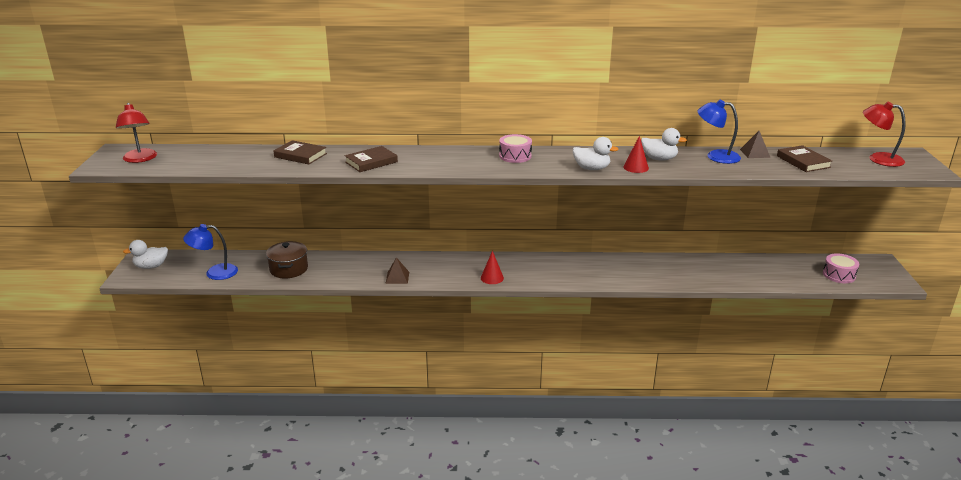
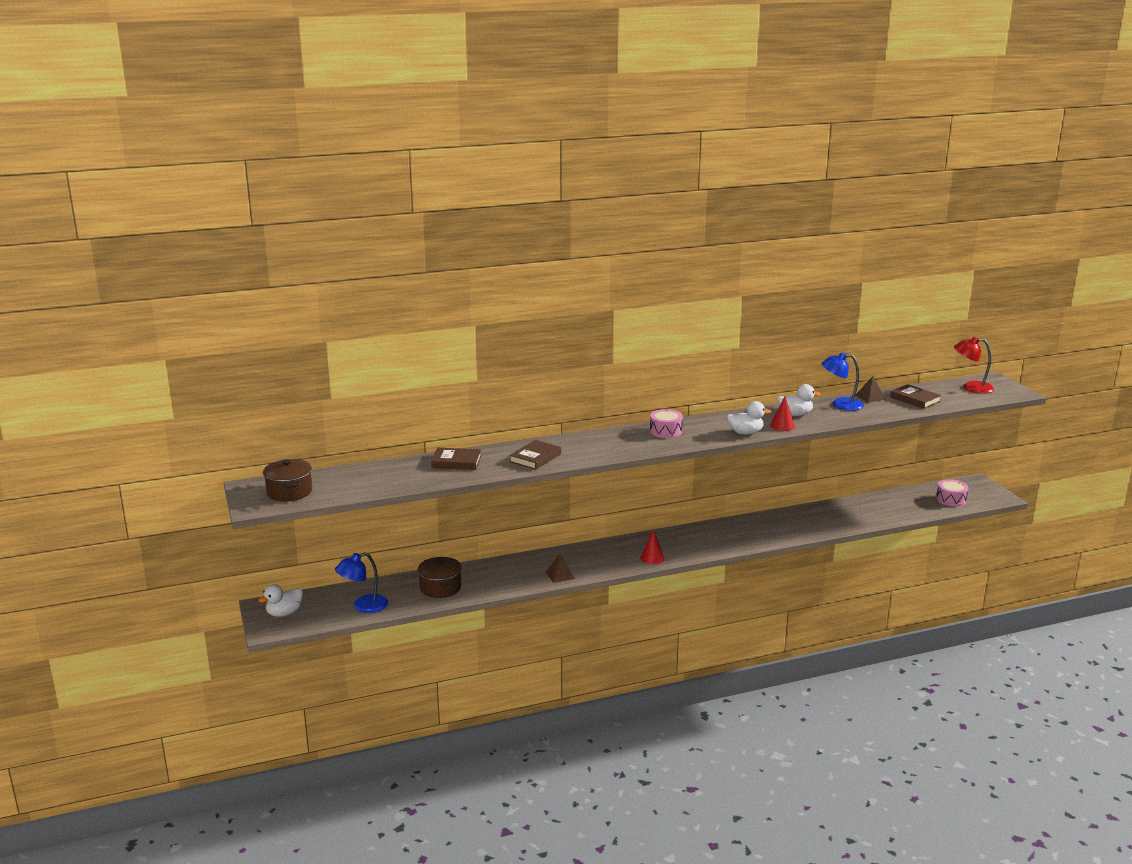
camera: 20 degrees left, 5 degrees down
red lamp [116,103,157,163] -> brown pot [263,459,312,501]

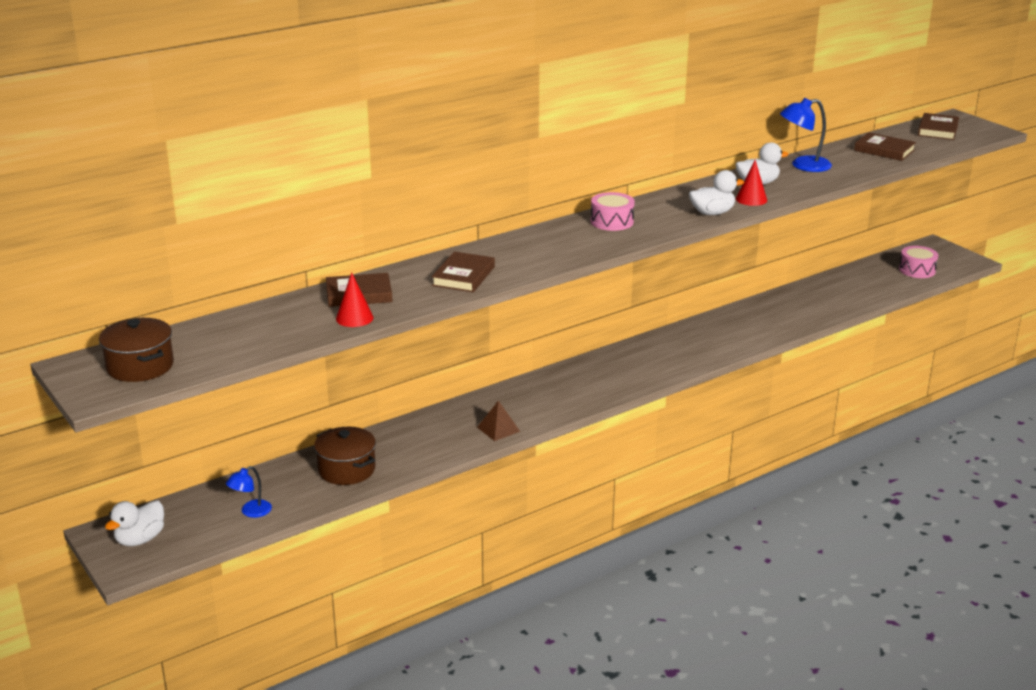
camera: 15 degrees left, 5 degrees up
blue lamp [335,552,388,613] -> blue lamp [226,466,272,518], size x0.62
red cone [641,530,664,565] -> red cone moved to [336,273,373,327]
brown pyramid [855,376,886,403] -> none
red lamp [954,336,994,394] -> brown book [918,113,959,140]

